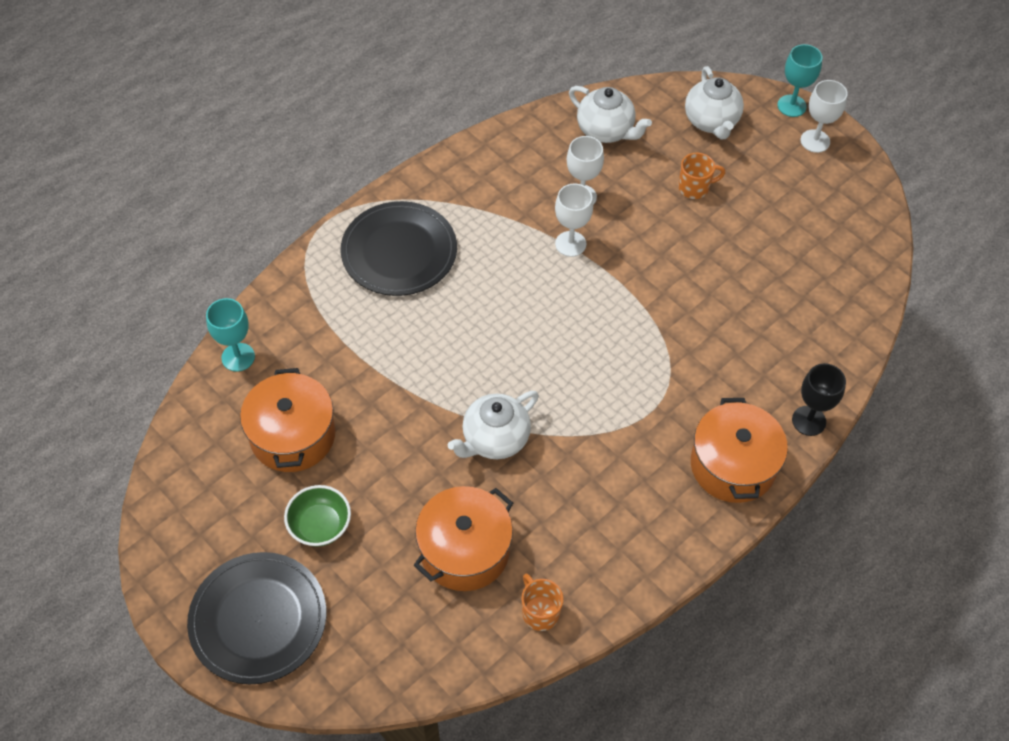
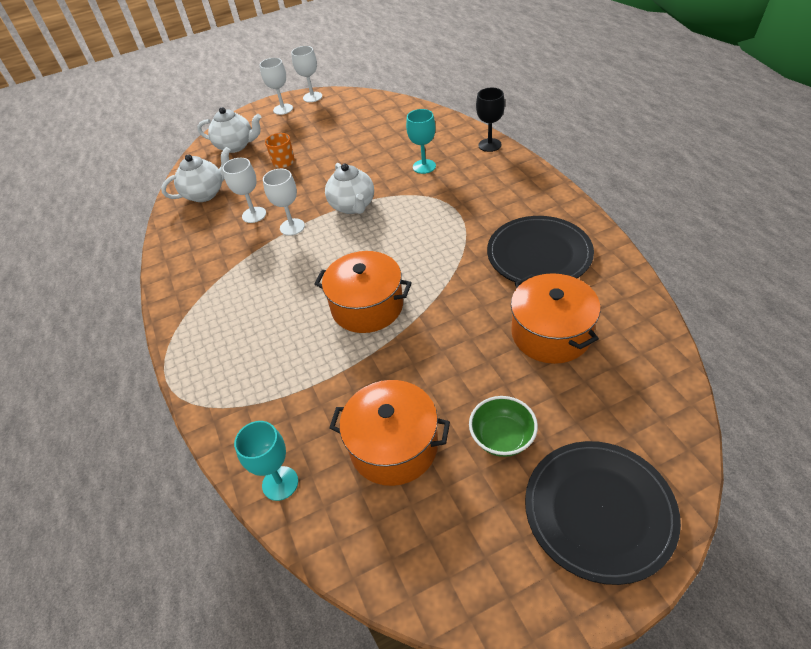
camera: 65 degrees left, 10 degrees down
black plate [341,201,457,296] -> black plate moved to [487,216,594,282]
white teapot [448,391,539,459] -> white teapot moved to [325,163,374,214]
orange mug [522,574,563,631] -> none
orange pot [691,398,788,503] -> orange pot moved to [314,251,412,333]
turquoise goblet [777,44,822,117] -> turquoise goblet moved to [406,109,436,174]
none -> white goblet [291,46,322,102]

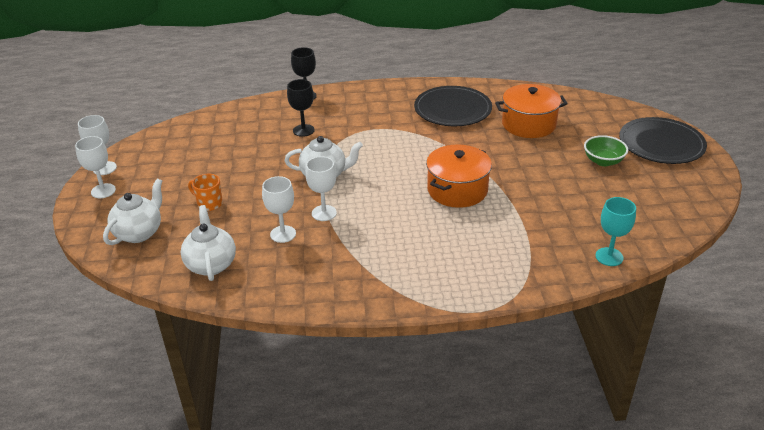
camera: 75 degrees left, 10 degrees down
orange pot [329,380,450,486] -> none
turquoise goblet [406,109,436,174] -> black goblet [287,79,315,137]

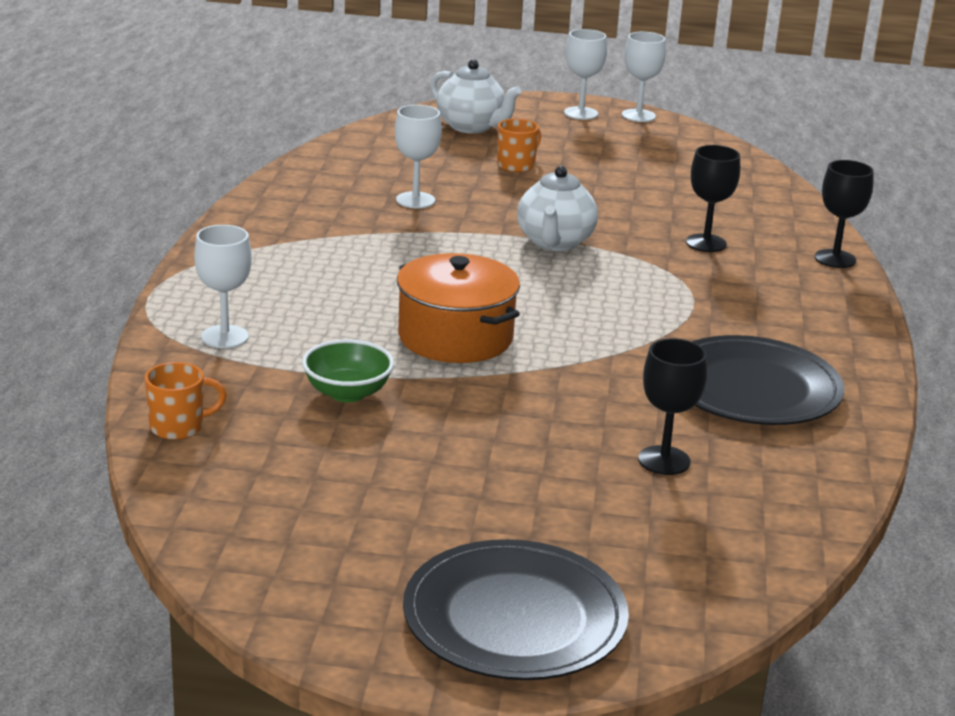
camera: 100 degrees right, 10 degrees down
white teapot [181,205,236,281] -> none
white goblet [306,156,337,221] -> white goblet moved to [194,225,252,348]
orange pot [495,84,568,138] -> black goblet [638,338,707,475]
green bowl [584,135,628,166] -> green bowl moved to [302,339,394,402]
turquoise goblet [596,197,636,266] -> orange mug [145,362,227,440]

